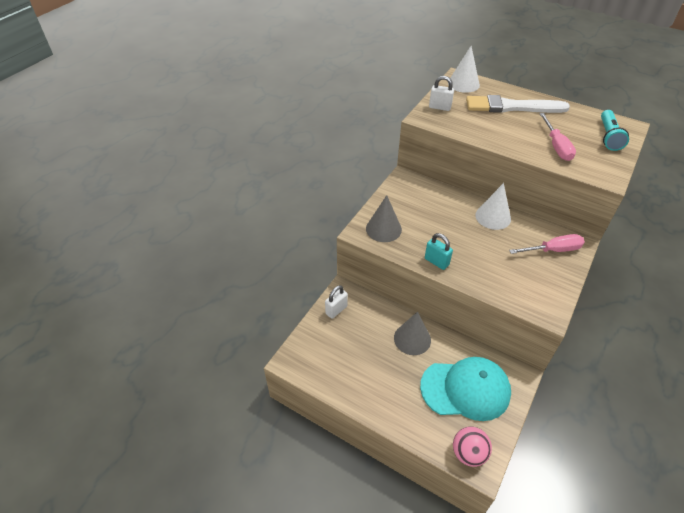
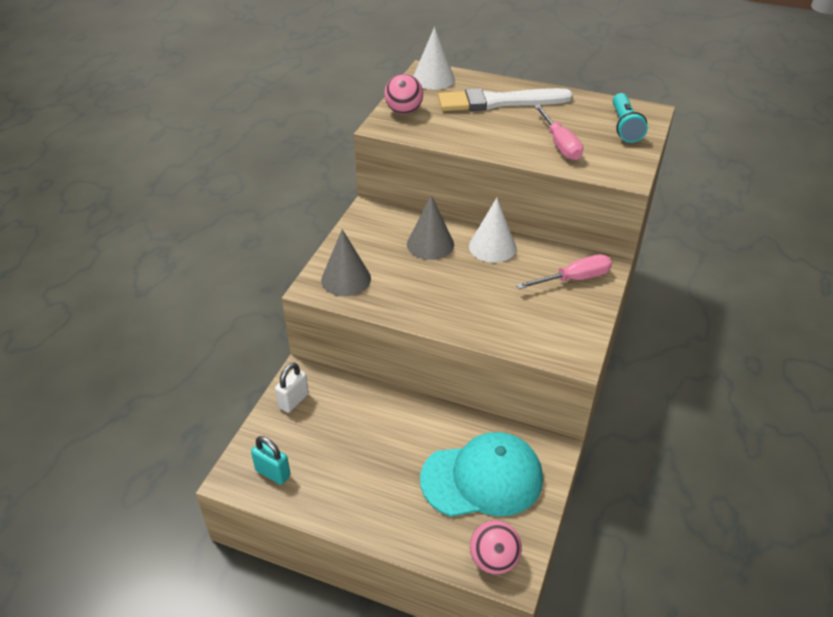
camera: 10 degrees left, 5 degrees down
grey cone [394,312,431,355] -> grey cone moved to [407,195,454,260]
turquoise padlock [425,233,453,270] -> turquoise padlock moved to [251,436,291,485]
white padlock [429,76,454,111] -> pink ball [385,74,423,114]

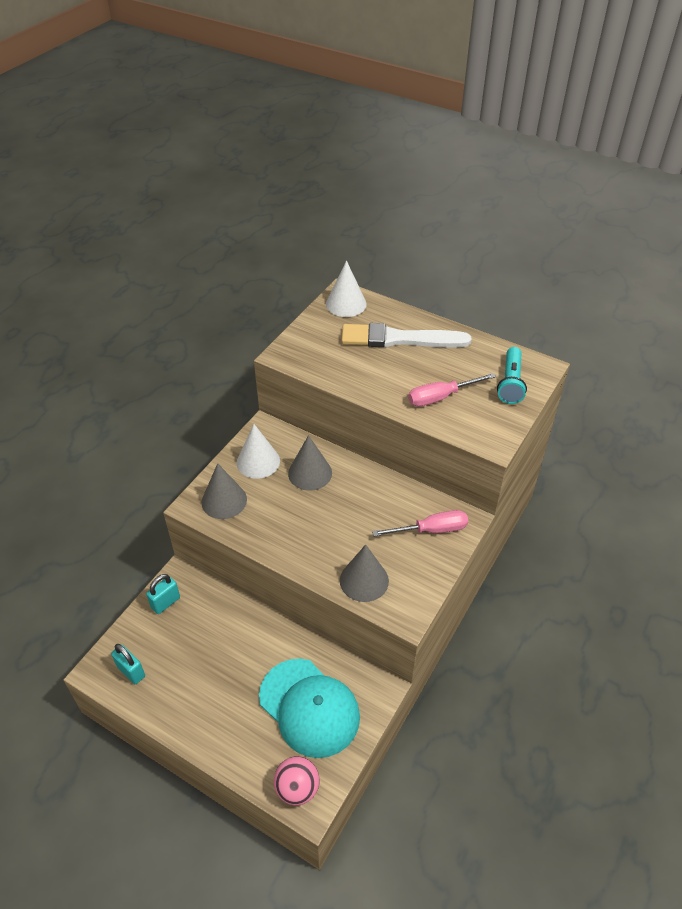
camera: 10 degrees right, 5 degrees up
white padlock [275,363,309,413] -> turquoise padlock [146,574,180,614]
pink ball [385,74,423,114] -> none
turquoise cap [420,432,543,517] -> turquoise cap turned 45 degrees clockwise [259,659,360,758]
white cone [469,198,516,263] -> white cone moved to [237,424,280,479]
pink screwdriver [534,105,583,161] -> pink screwdriver turned 75 degrees clockwise [408,373,496,407]
none -> grey cone [340,544,389,602]

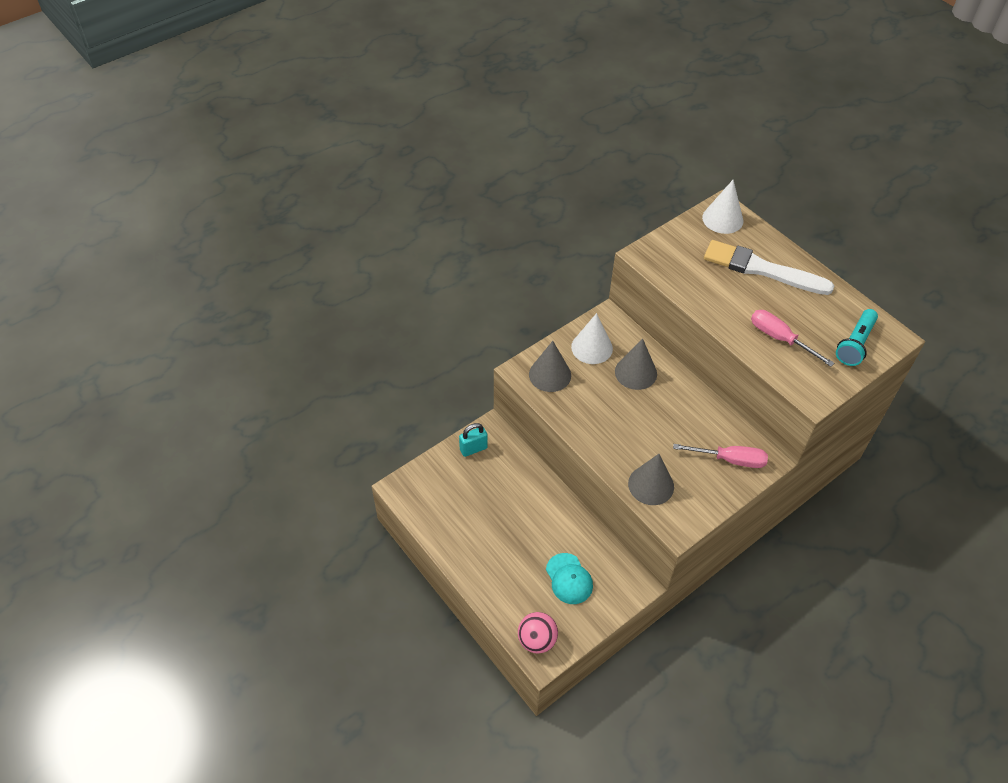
camera: 20 degrees right, 5 degrees up
turquoise padlock [111,644,145,684] -> none
turquoise cap [259,659,360,758] -> turquoise cap [546,553,593,604], size x0.56
pink screwdriver [408,373,496,407] -> pink screwdriver turned 45 degrees clockwise [751,310,834,367]

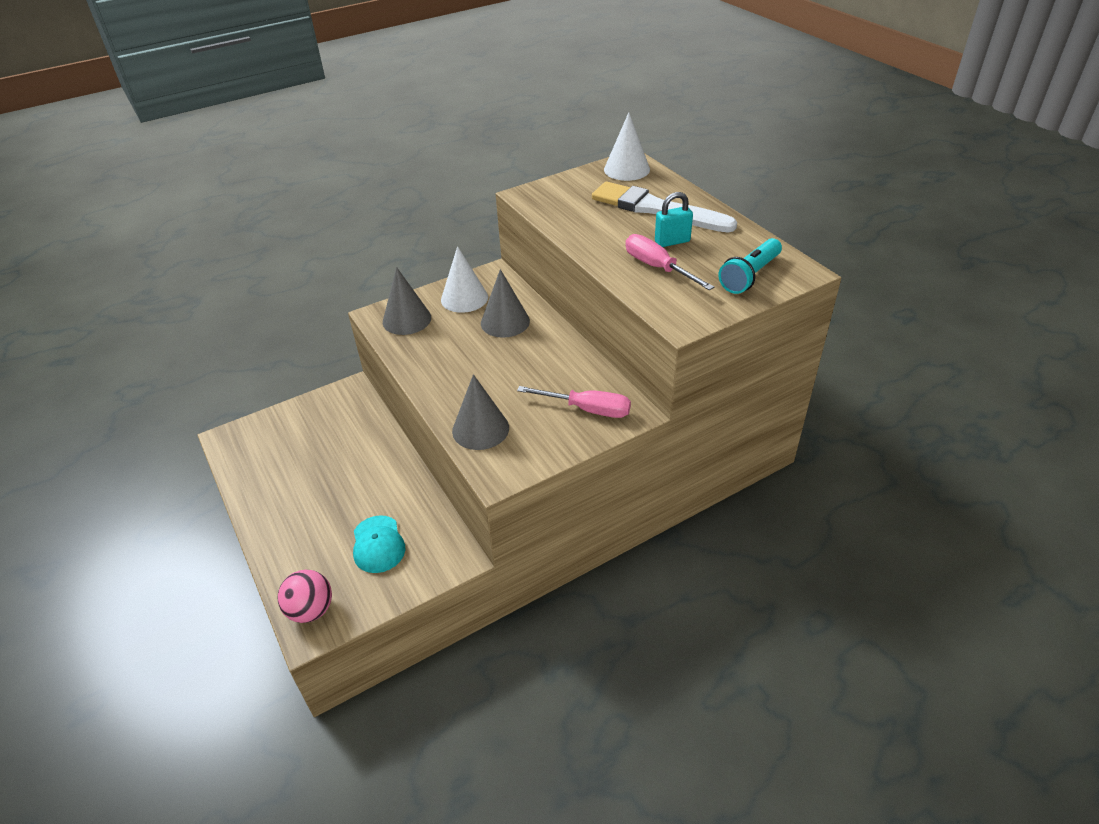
camera: 10 degrees right, 10 degrees down
turquoise padlock [459,423,488,457] -> turquoise padlock moved to [655,192,693,247]

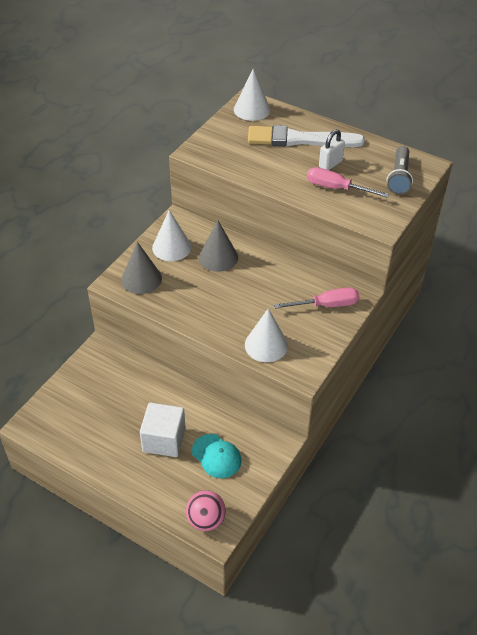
camera: 30 degrees left, 5 degrees up
grey cone [452,374,509,450] -> white cone [245,308,288,362]
turquoise padlock [655,192,693,247] -> white padlock [319,129,345,170]
turquoise flashlight [718,238,782,294] -> grey flashlight [387,146,413,194]
none -> white cube [140,403,186,457]

